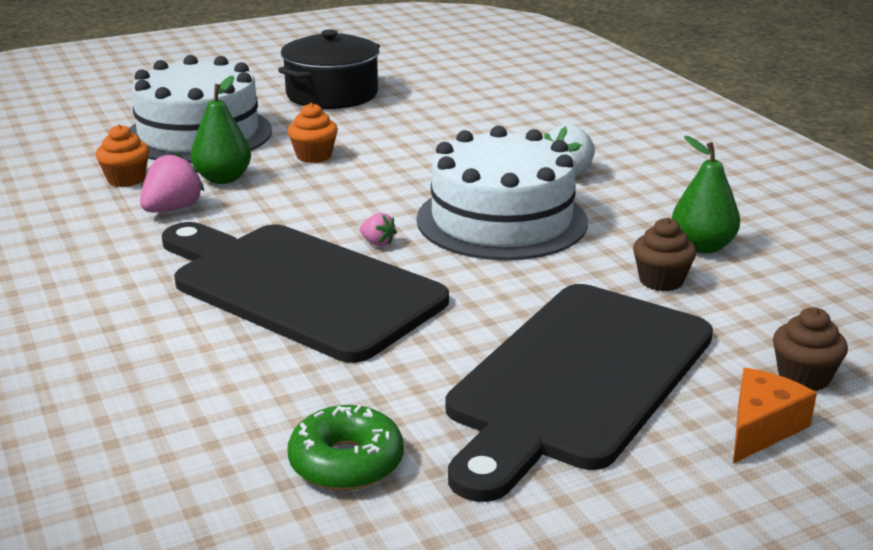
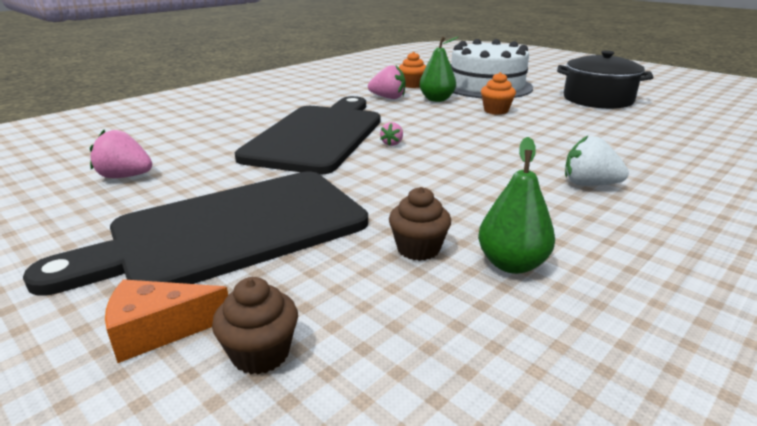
camera: 70 degrees right, 0 degrees up
green donut [288,405,404,491] -> pink strawberry [90,130,152,178]
white cake [417,126,588,260] -> none
black cutting board [446,284,713,502] -> black cutting board turned 45 degrees counterclockwise [23,172,368,296]
orange cheese [733,368,817,463] -> orange cheese turned 150 degrees clockwise [105,279,228,363]

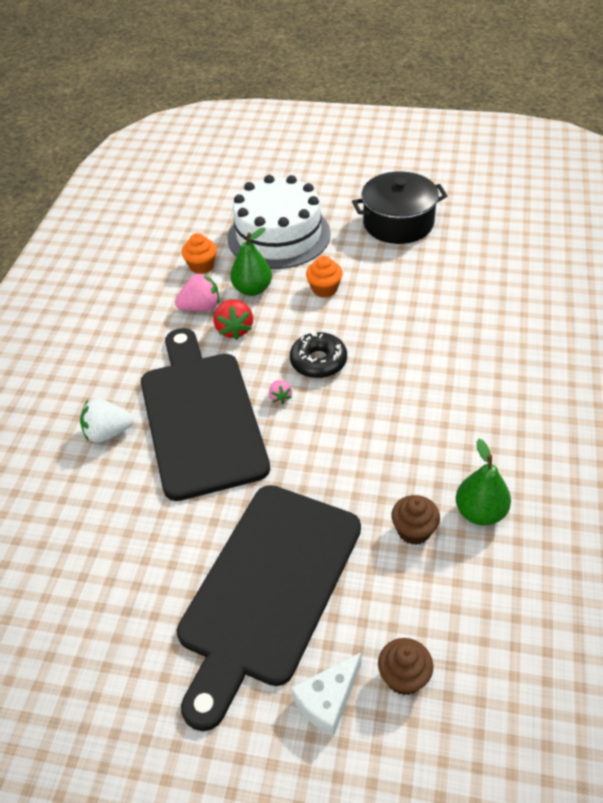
camera: 30 degrees left, 20 degrees up
pink strawberry [90,130,152,178] -> none
orange cheese [105,279,228,363] -> white cheese [291,653,361,737]
white strawberry [565,136,629,186] -> white strawberry moved to [80,398,134,442]
none -> red strawberry [213,299,253,340]
none -> black donut [290,332,347,378]

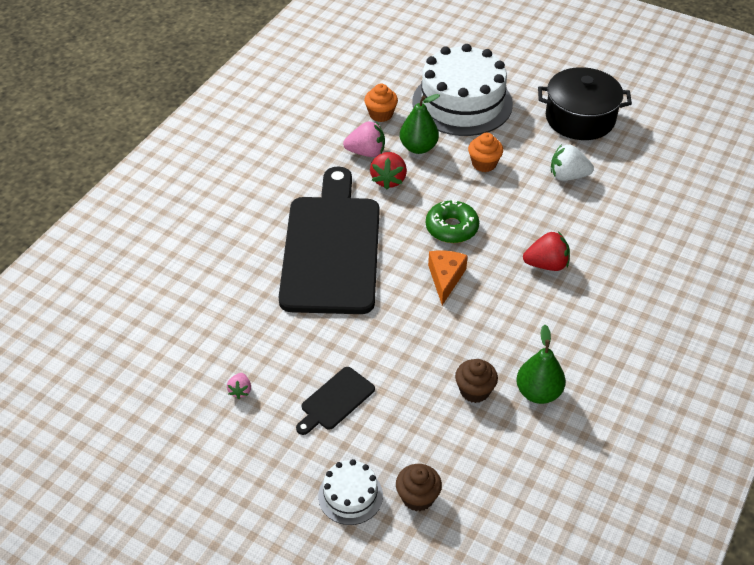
camera: 15 degrees right, 0 degrees up
white strawberry [80,398,134,442] -> white strawberry moved to [551,144,594,181]
black cutting board [177,485,361,731] -> black cutting board [296,367,375,435], size x0.41
pink strawberry [269,380,292,404] -> pink strawberry moved to [227,373,251,399]
black donut [290,332,347,378] -> green donut [426,199,479,243]
white cheese [291,653,361,737] -> white cake [318,459,383,525]
none -> orange cheese [428,251,468,305]
none -> red strawberry [523,231,570,271]

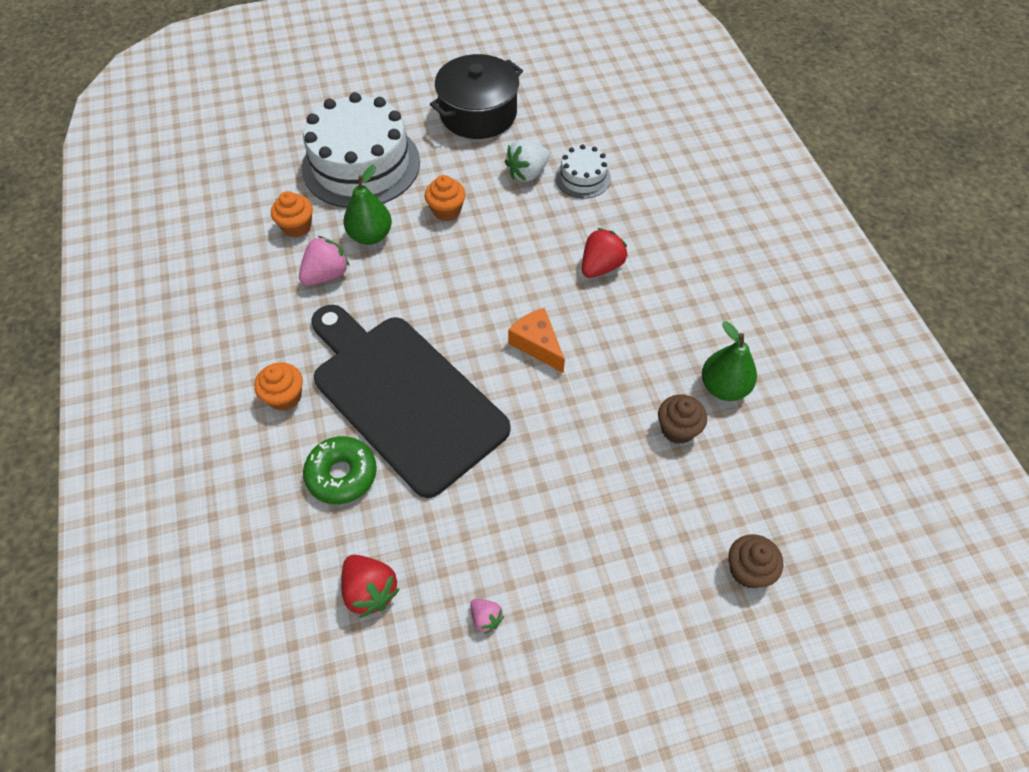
camera: 45 degrees left, 10 degrees up
black cutting board [296,367,375,435] -> none
white cake [318,459,383,525] -> white cake moved to [555,144,611,198]
red strawberry [370,152,407,190] -> red strawberry moved to [341,555,400,618]
green donut [426,199,479,243] -> green donut moved to [303,436,377,504]
none -> orange cupcake [254,362,303,411]

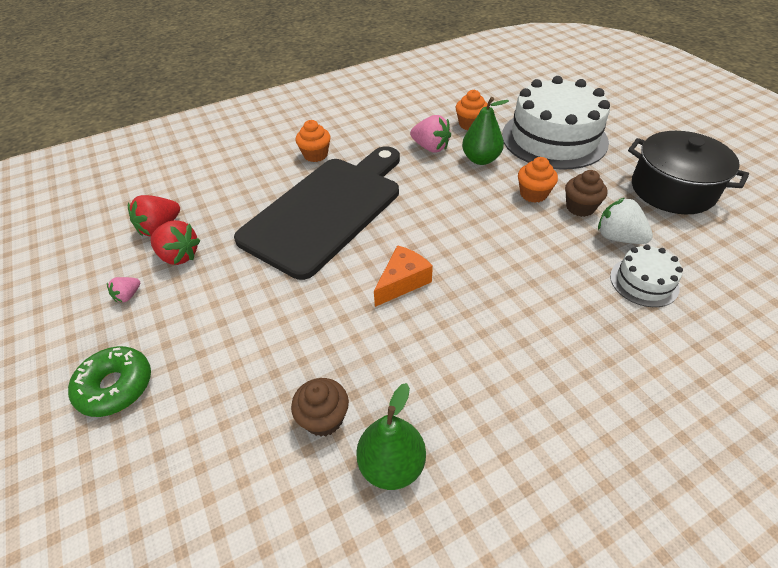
camera: 80 degrees right, 10 degrees down
green donut [303,436,377,504] -> green donut moved to [68,346,151,417]
red strawberry [582,228,628,278] -> red strawberry moved to [150,220,201,265]
brown cupcake [728,534,783,588] -> brown cupcake moved to [565,170,608,217]

